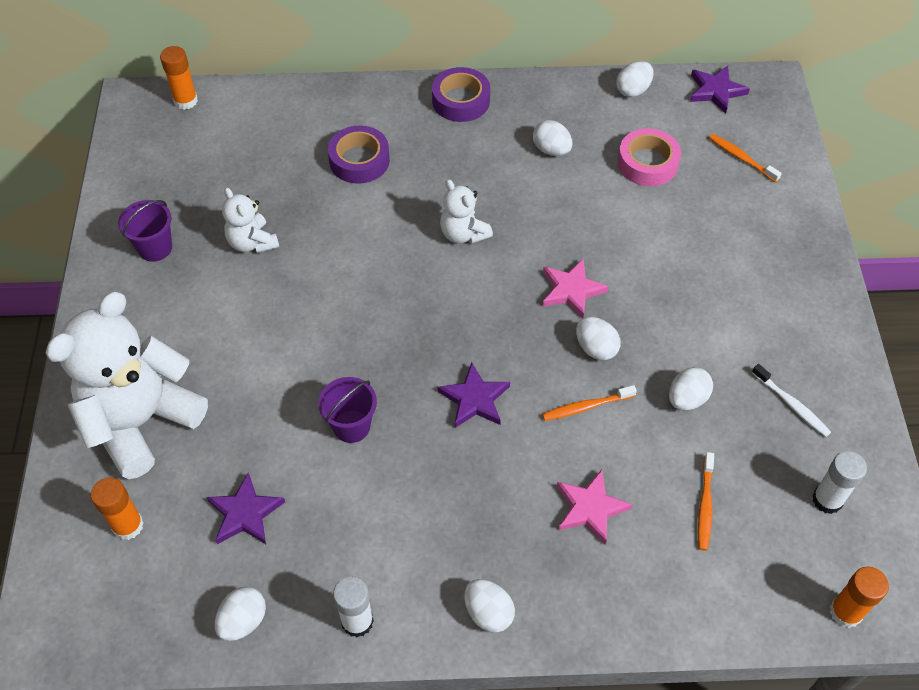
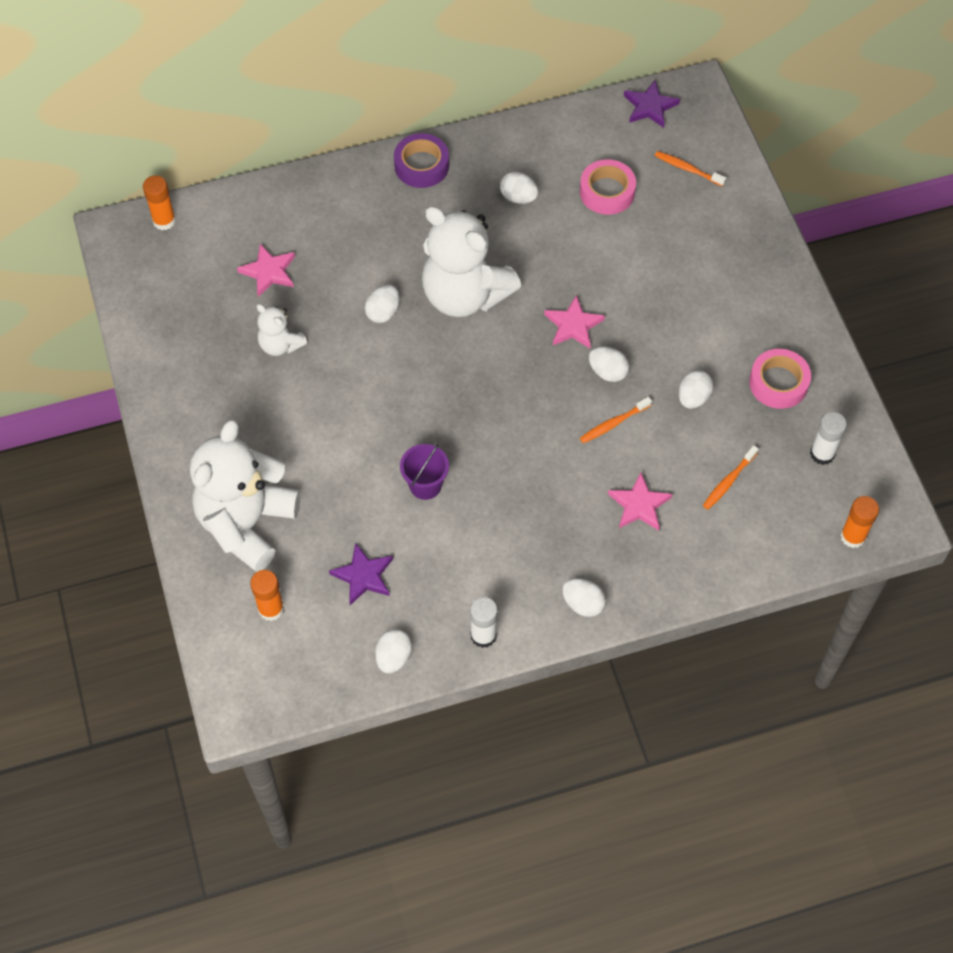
camera: 15 degrees left, 5 degrees up
purple bucket [118,200,172,262] -> none
purple tape [328,126,390,184] -> none
purple star [437,362,510,428] -> none
white teddy bear [440,179,493,244] -> white teddy bear [422,206,521,317], size x2.08
white egg [616,61,654,97] -> white egg moved to [365,284,400,323]
orange toothbrush [698,452,714,551] -> orange toothbrush turned 45 degrees clockwise [703,446,759,509]
white toothbrush [752,364,831,437] -> pink tape [749,349,811,409]
none -> pink star [237,244,295,297]

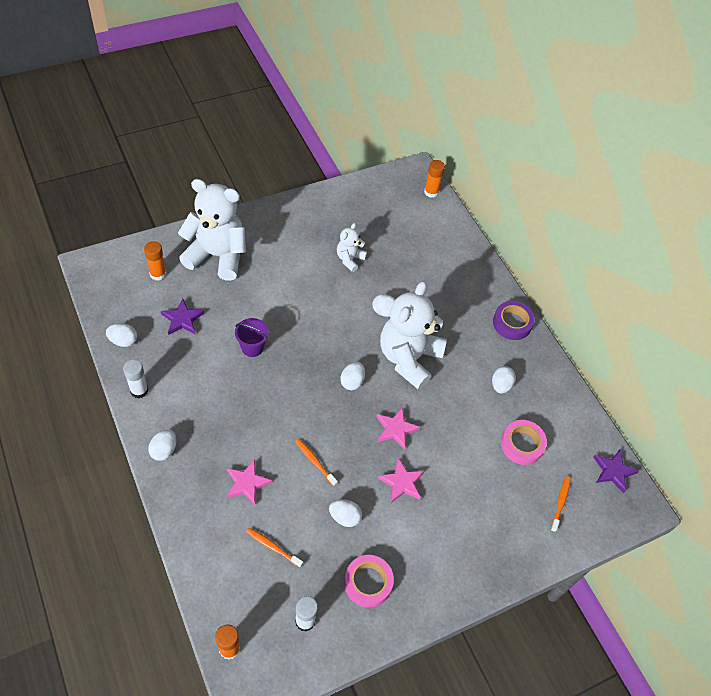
camera: 75 degrees right, 5 degrees down
pink star [237,244,295,297] -> pink star moved to [378,458,424,503]
white egg [589,347,629,382] -> white egg moved to [341,362,365,390]

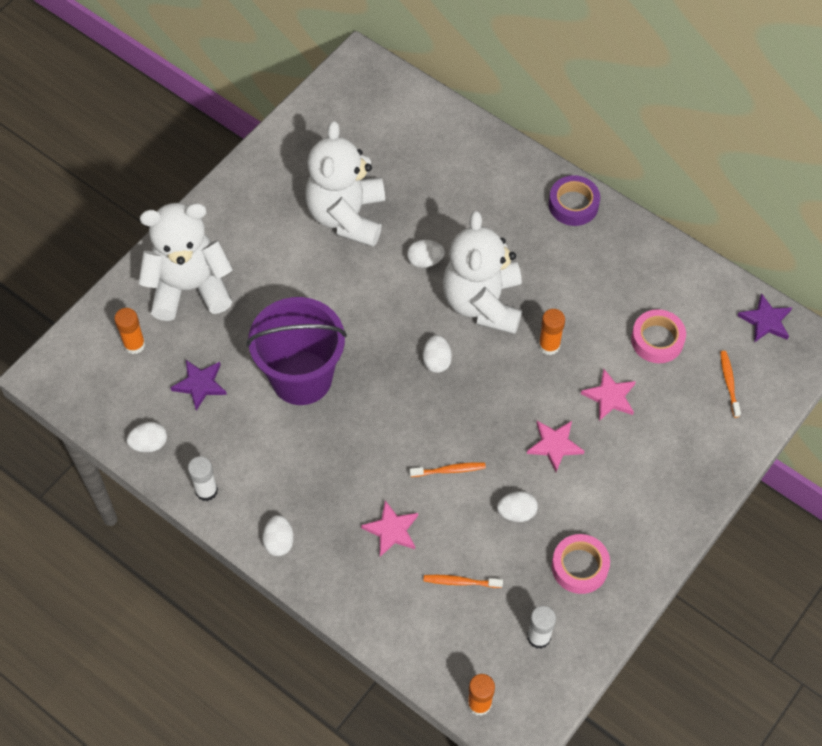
camera: 20 degrees left, 5 degrees up
purple bucket [235,318,269,357] -> purple bucket [246,297,347,405], size x2.18
orange toothbrush [295,439,338,487] -> orange toothbrush turned 150 degrees clockwise [409,462,486,477]
white teddy bear [337,223,367,272] -> white teddy bear [305,121,385,247], size x2.08
pink star [376,407,420,450] -> pink star moved to [581,369,636,421]
orange glue stick [424,160,445,198] -> orange glue stick moved to [539,309,565,355]
white egg [492,366,516,393] -> none

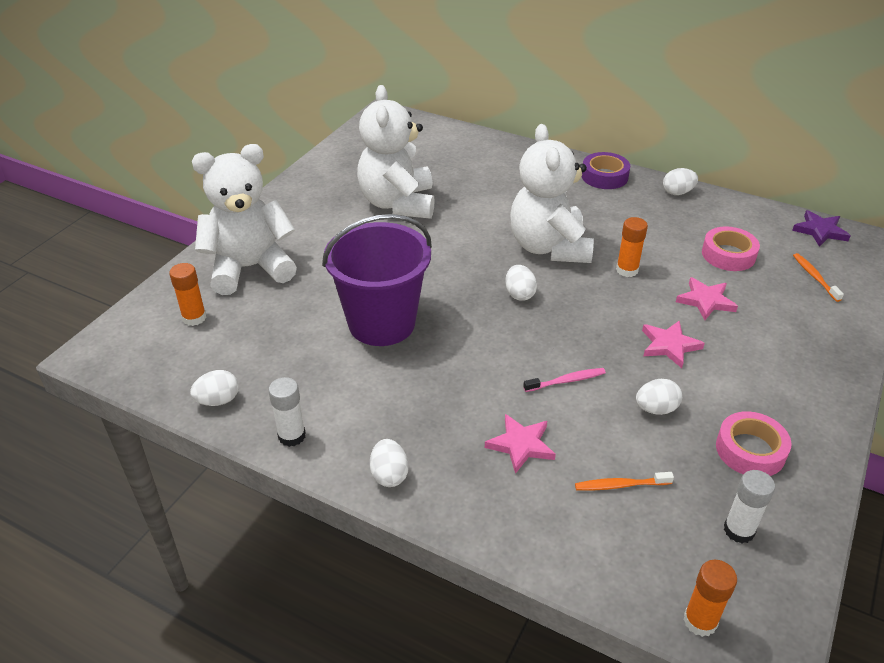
camera: 10 degrees left, 20 degrees down
purple star [170,360,227,411] -> none
white egg [407,240,445,268] -> white egg moved to [663,168,698,195]
orange toothbrush [409,462,486,477] -> pink toothbrush [523,368,606,392]

